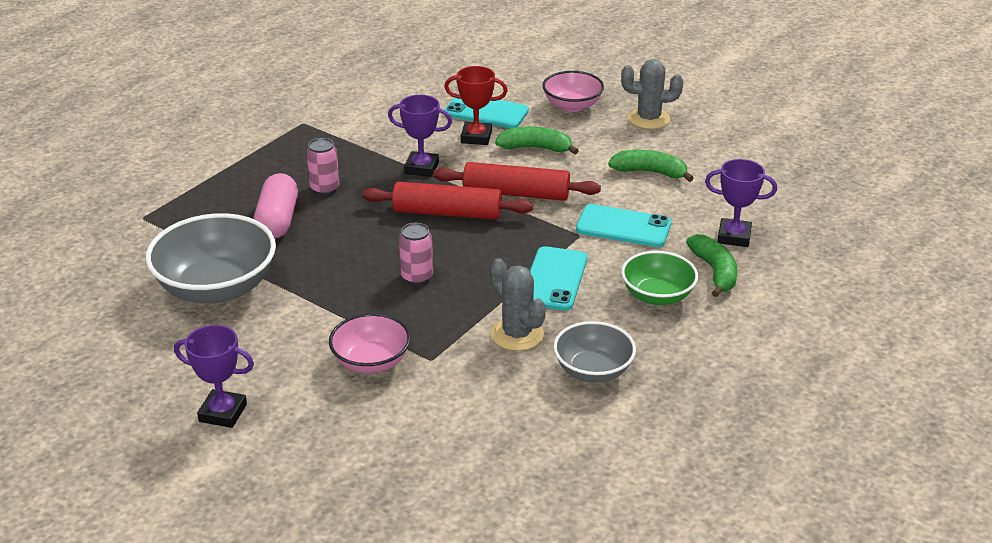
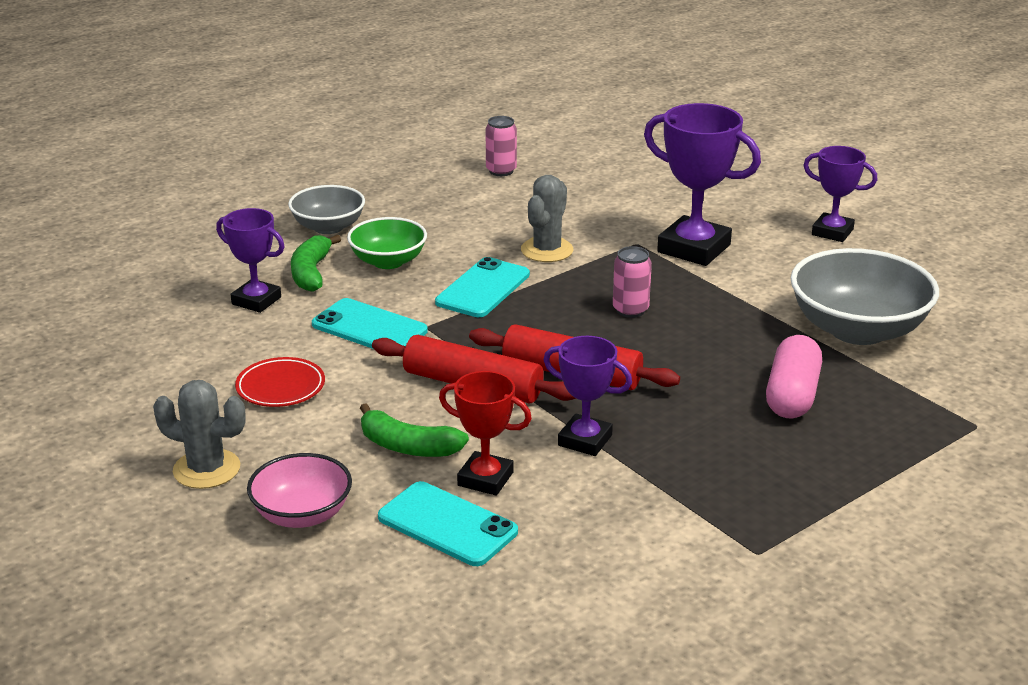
camera: 165 degrees left, 5 degrees down
pink can [307,138,339,195] -> pink can moved to [485,116,517,176]
pink bowl [329,313,411,374] -> purple trophy [644,103,761,266]
grey cactus [491,258,546,351] -> grey cactus turned 45 degrees clockwise [521,175,573,262]
grey bowl [553,321,636,382] -> grey bowl moved to [288,185,365,234]
green banana [608,150,694,182] -> red plate [235,357,325,407]

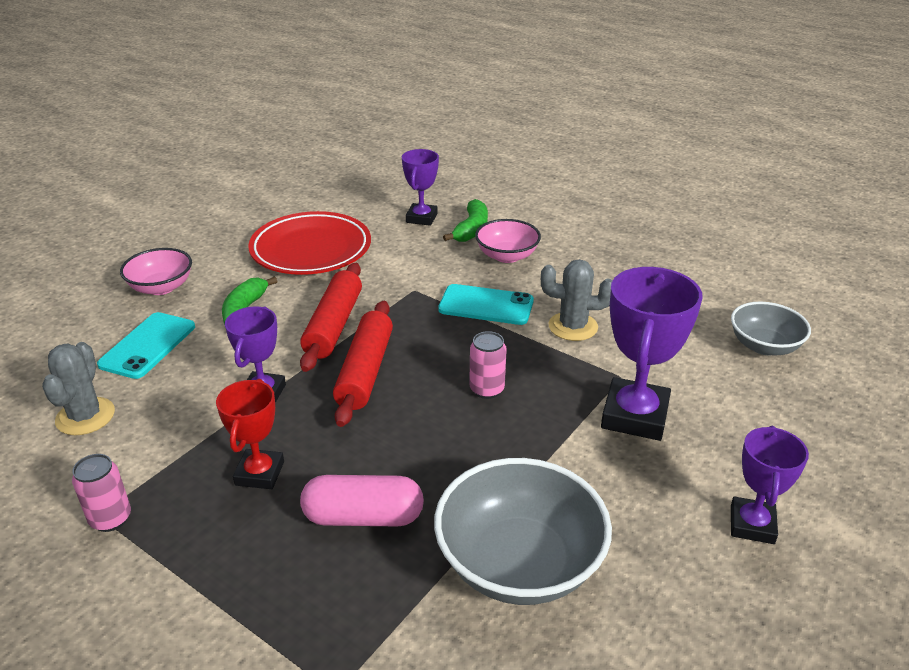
camera: 75 degrees right, 5 degrees up
grey cactus [153,380,246,489] -> grey cactus moved to [42,342,115,435]
red plate [235,357,325,407] -> red plate [248,211,371,275], size x1.93
grey bowl [288,185,365,234] -> grey bowl moved to [731,302,811,356]
green banana [291,234,341,292] -> green banana turned 120 degrees clockwise [443,199,488,242]
turquoise phone [312,298,428,349] -> none
green bowl [347,217,427,269] -> pink bowl [475,219,541,263]
red trophy [439,371,532,496] -> red trophy moved to [216,379,284,489]
pink can [485,116,517,176] -> pink can moved to [72,454,131,532]

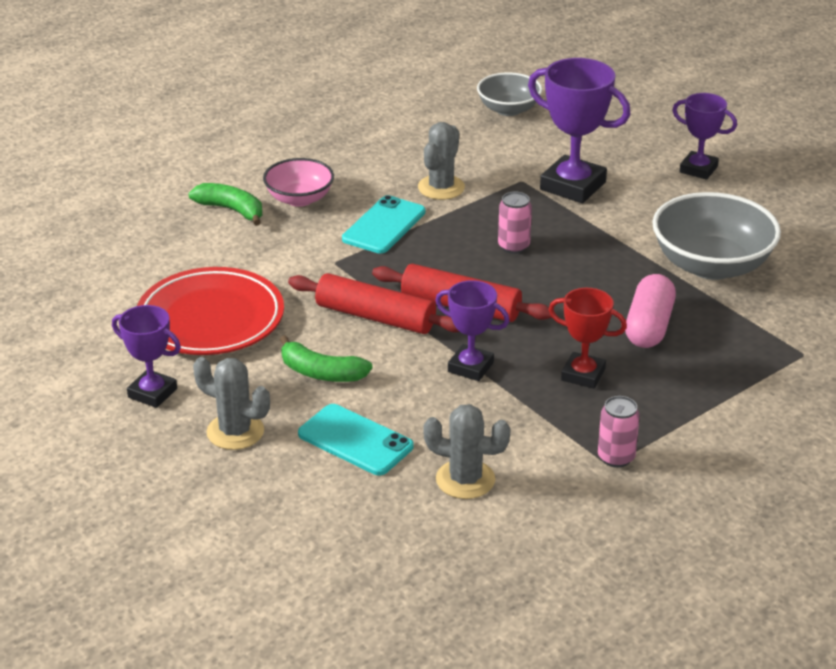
camera: 75 degrees left, 0 degrees up
pink bowl [120,248,192,295] -> grey cactus [193,357,270,450]
purple trophy [402,149,439,226] -> purple trophy moved to [112,305,181,408]

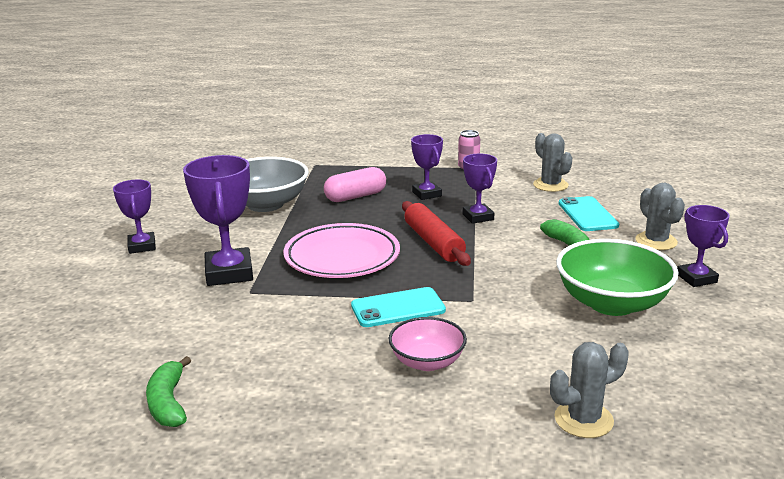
camera: 135 degrees left, 10 degrees down
red plate [137,267,284,355] -> green bowl [556,239,679,316]
green banana [188,183,262,226] -> green banana moved to [146,356,191,427]
red rolling pin [288,273,460,334] -> none
grey cactus [418,122,465,200] -> grey cactus moved to [550,342,629,438]
grey bowl [477,72,542,116] -> none
pink can [498,192,532,254] -> pink plate [283,223,400,278]
red trophy [548,288,627,389] -> purple trophy [411,134,443,200]

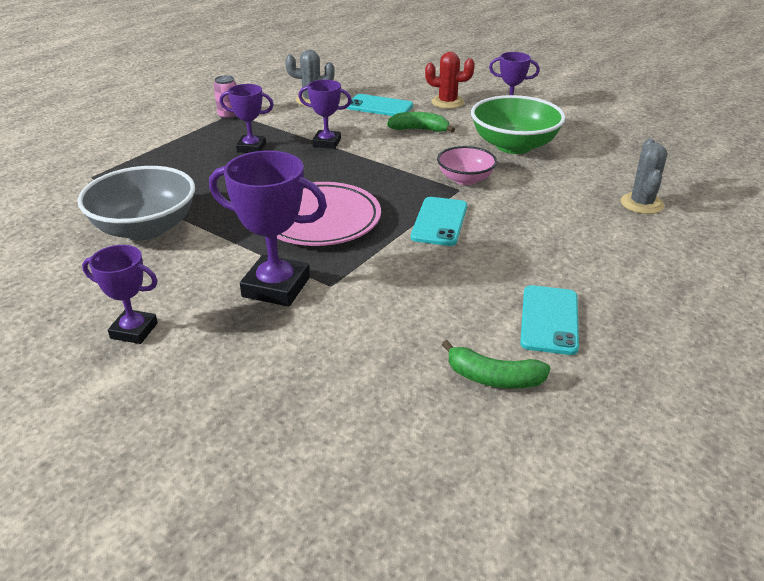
camera: 60 degrees left, 10 degrees up
pink capsule [324,167,386,202] -> none
pink bowl [389,317,467,371] -> pink bowl moved to [437,146,497,185]
red rolling pin [402,201,471,266] -> none
grey cactus [635,183,685,250] -> red cactus [425,52,475,109]
none -> turquoise phone [520,285,579,355]

